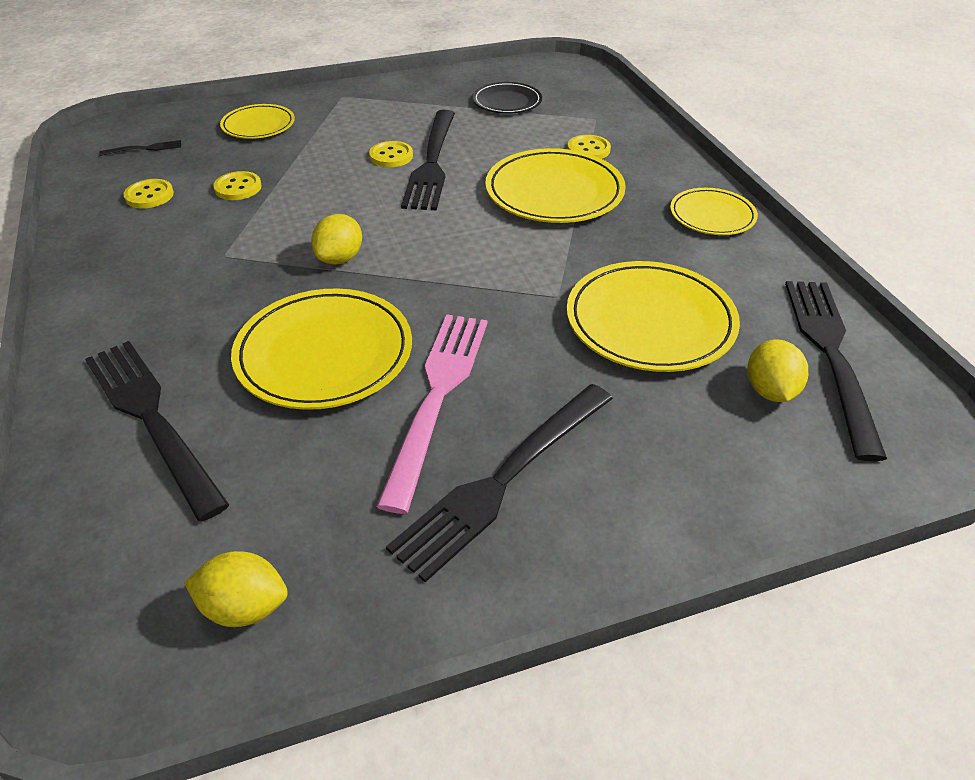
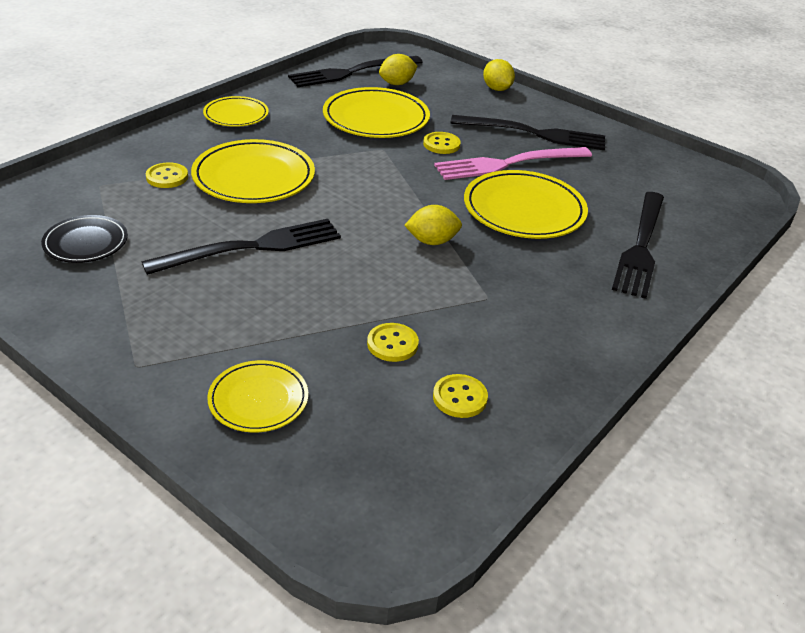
camera: 125 degrees left, 5 degrees down
black fork [99,140,181,156] -> none
yellow lemon [184,551,288,627] -> yellow lemon moved to [483,59,515,91]
yellow button [369,141,413,167] -> yellow button moved to [423,132,461,154]

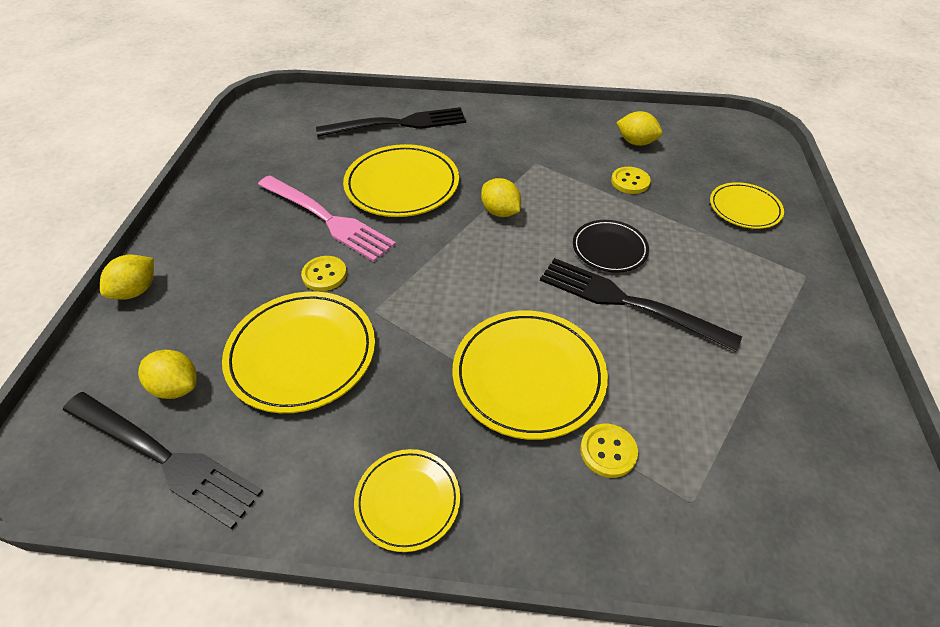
camera: 120 degrees left, 10 degrees up
black plate [41,215,128,263] -> black plate moved to [573,220,649,273]
yellow button [433,374,488,418] -> yellow lemon [616,111,662,146]
black fork [451,115,605,150] -> none

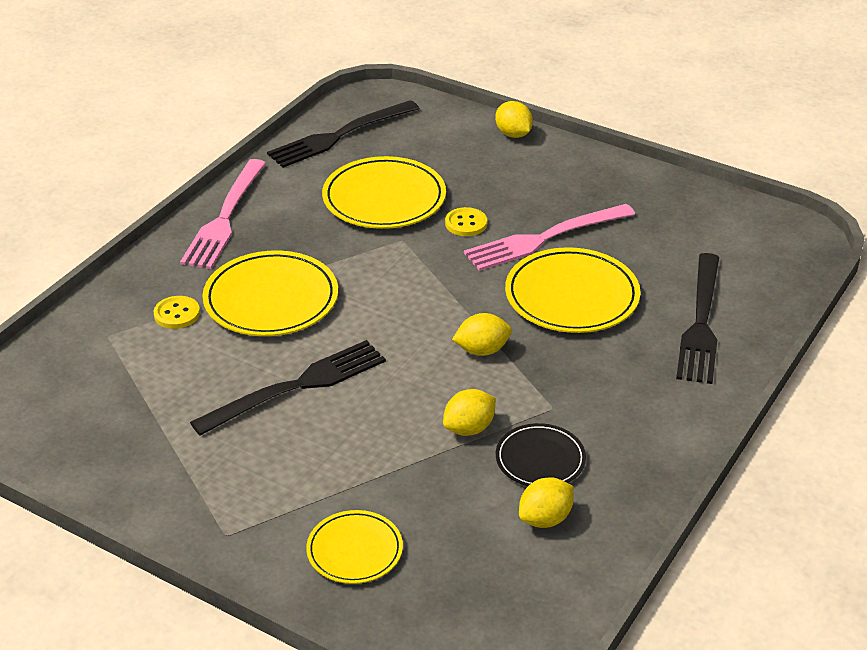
camera: 115 degrees right, 10 degrees down
yellow lemon [138,350,197,399] -> yellow lemon moved to [443,389,496,436]
yellow plate [354,449,460,552] -> pink fork [180,159,266,269]
black plate [573,220,649,273] -> black plate moved to [496,423,586,486]
yellow button [611,167,651,194] -> none

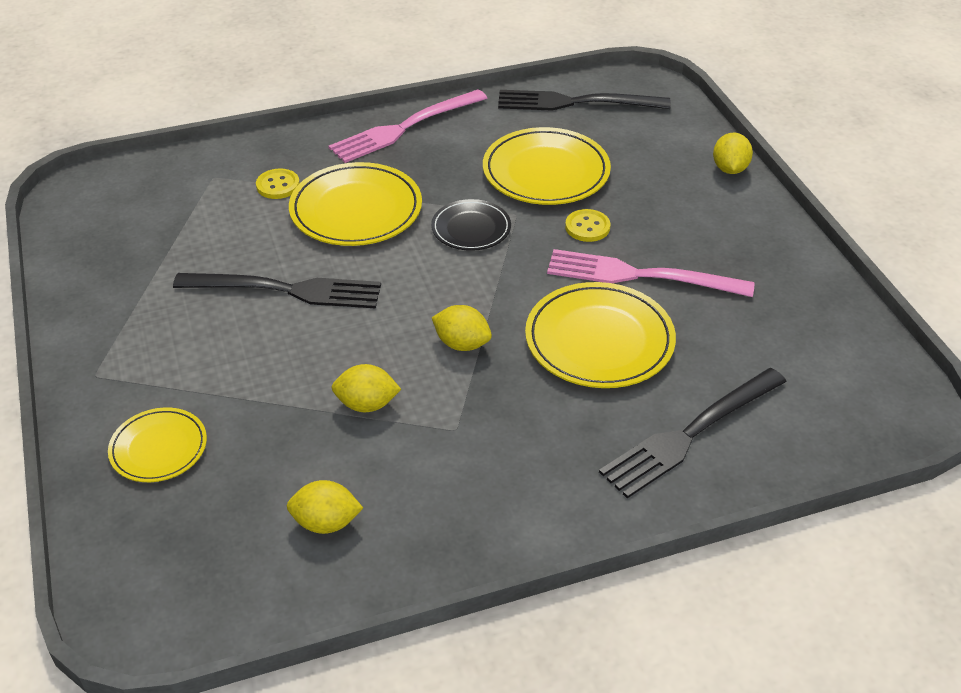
camera: 40 degrees right, 5 degrees up
black plate [496,423,586,486] -> black plate moved to [431,199,511,251]

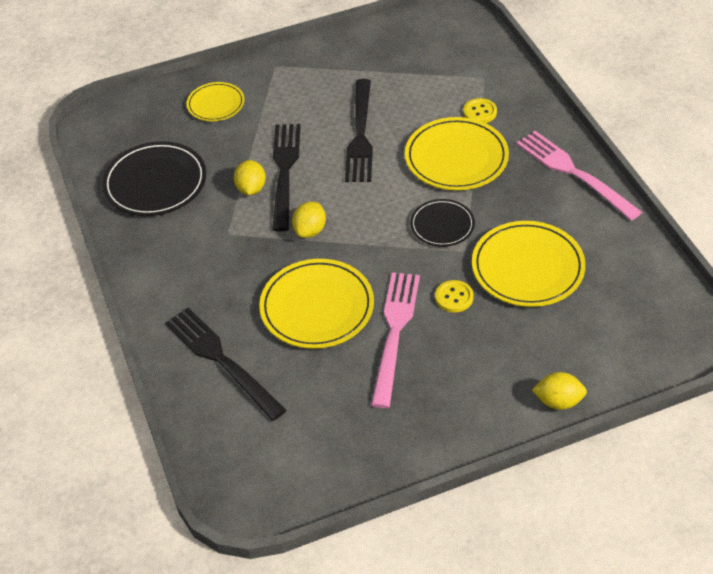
camera: 90 degrees right, 5 degrees up
yellow lemon [287,480,363,534] -> black plate [102,141,206,216]
black fork [498,90,671,111] -> black fork moved to [272,124,301,232]

